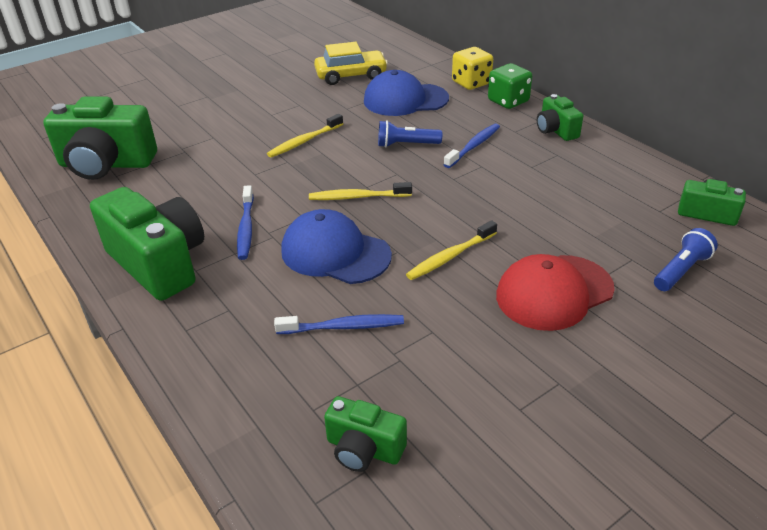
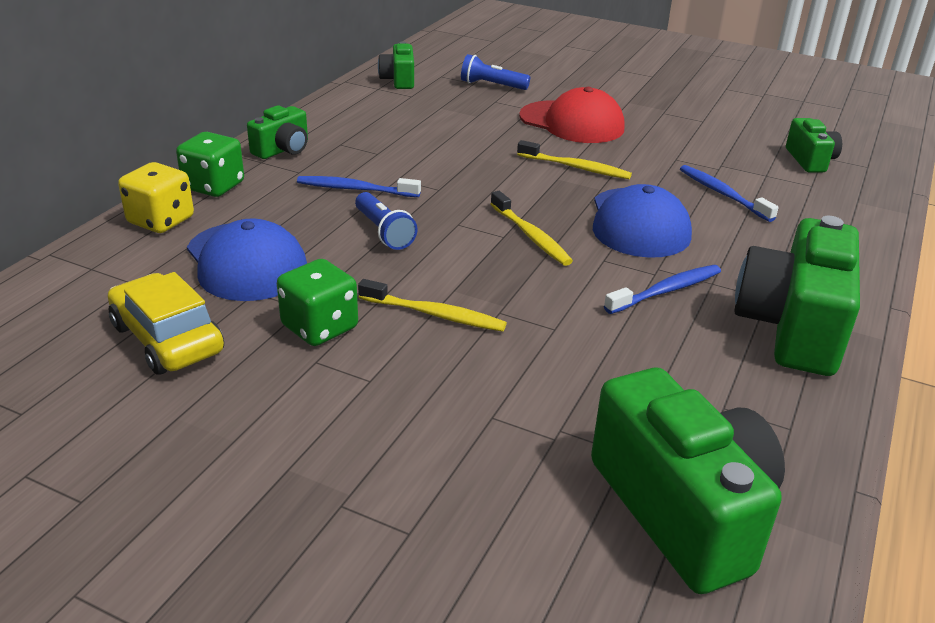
camera: 120 degrees left, 5 degrees down
none -> green dice [277,259,358,346]

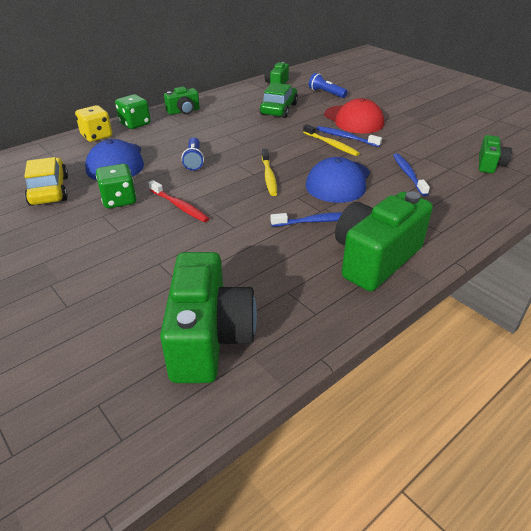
camera: 25 degrees right, 5 degrees up
blue toothbrush [297,176,421,197] -> blue toothbrush moved to [316,126,382,147]
yellow toothbrush [358,279,507,332] -> red toothbrush [148,180,209,222]
none -> green car [259,83,298,118]

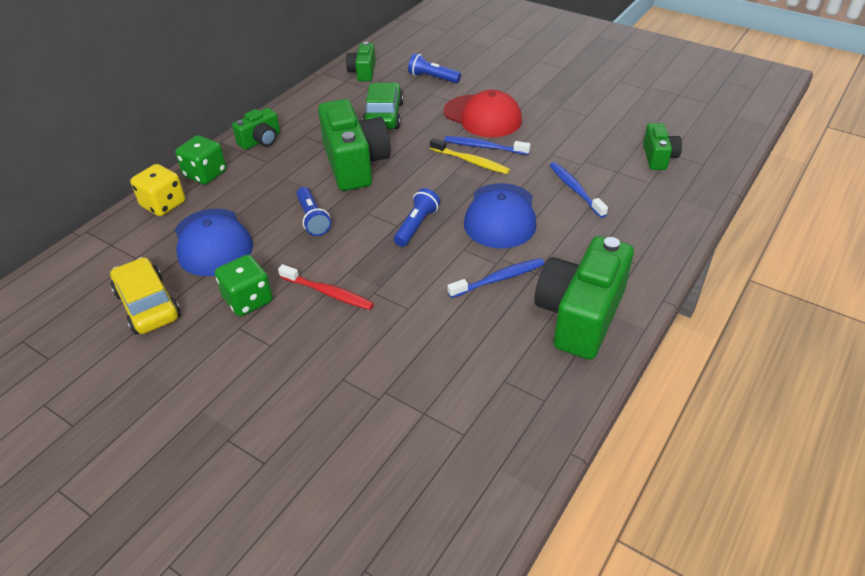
camera: 15 degrees left, 5 degrees up
green camera [160,252,257,383] -> green camera moved to [318,99,391,191]
yellow toothbrush [262,149,277,196] -> blue flashlight [394,188,440,247]

